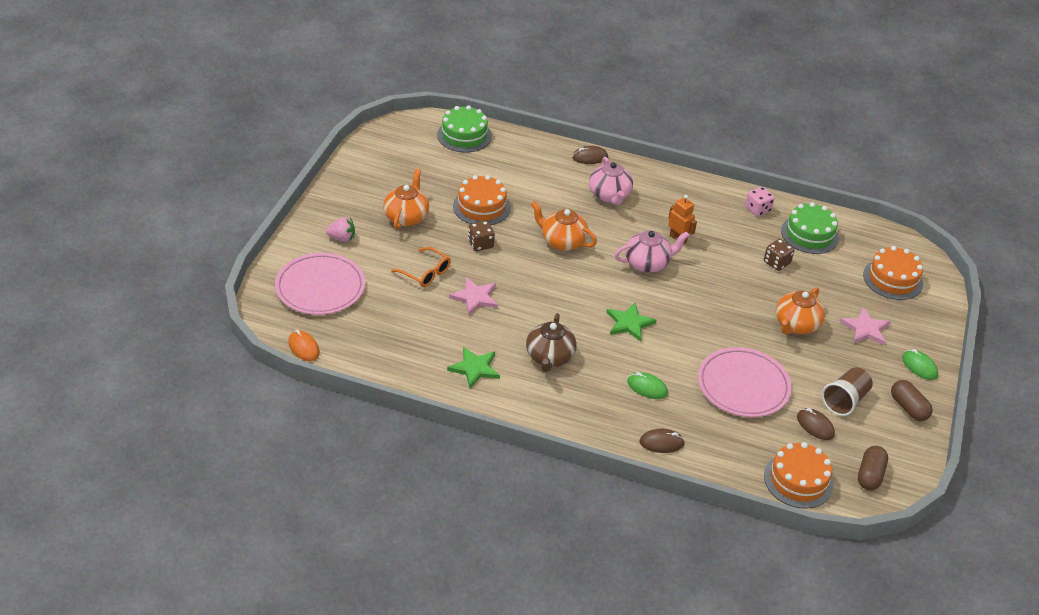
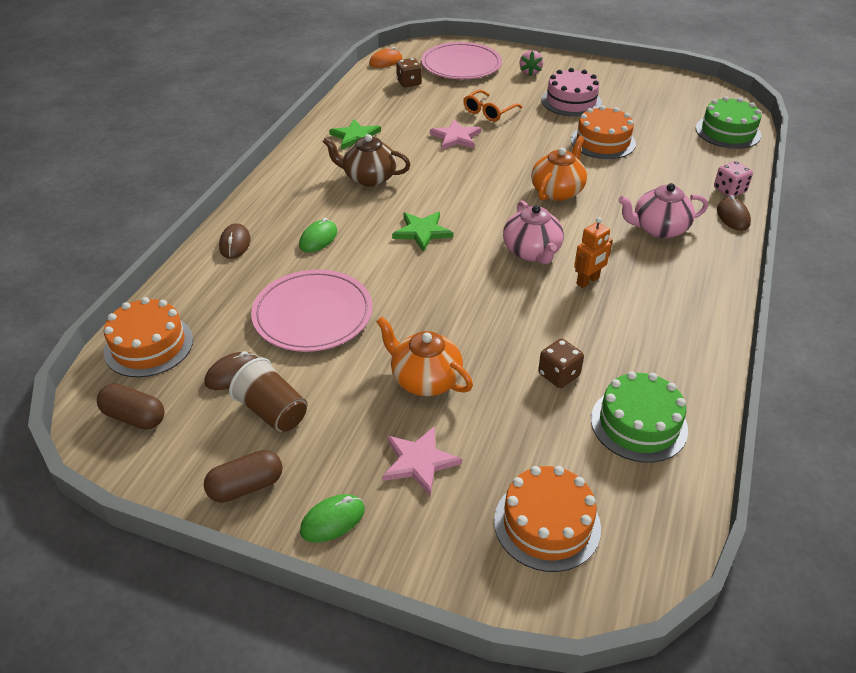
camera: 95 degrees right, 0 degrees up
orange teapot [383,169,429,230] -> pink cake [541,68,602,117]
brown dice [468,221,495,251] -> brown dice moved to [396,58,422,87]
pink dice [745,187,775,217] -> pink dice moved to [714,161,753,197]

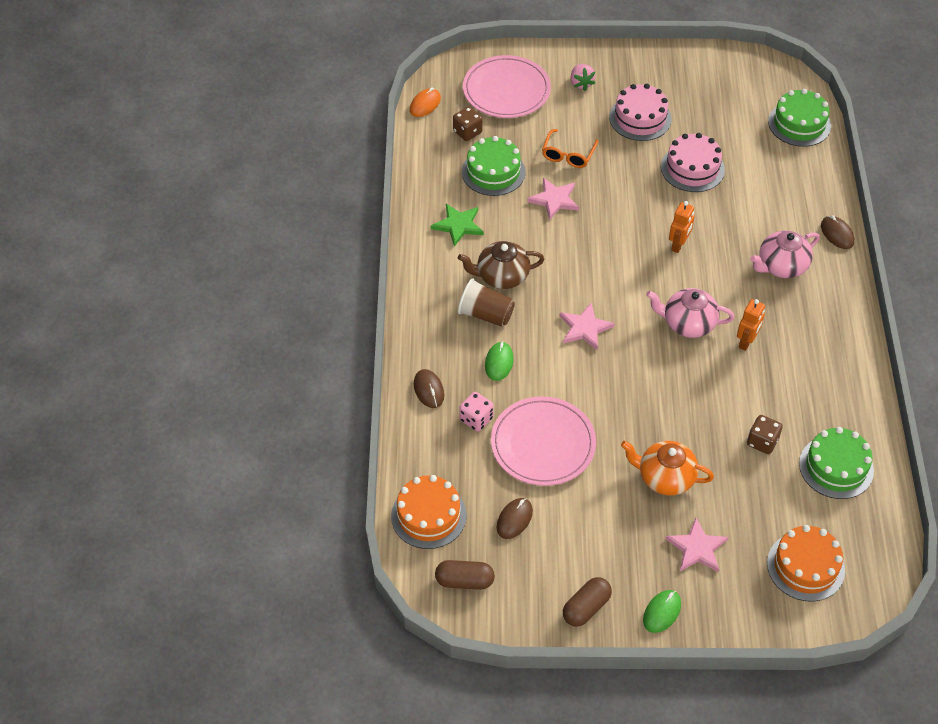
camera: 20 degrees left, 10 degrees up
brown cup [229,358,307,433] -> brown cup moved to [458,278,515,327]
green star [392,212,453,252] -> pink star [560,303,615,350]
pink teapot [503,200,564,264] -> pink teapot turned 135 degrees clockwise [646,288,734,338]
orange teapot [531,136,587,201] -> orange robot [669,201,695,253]
orange cake [571,106,636,159] -> pink cake [661,133,725,192]
pink dice [714,161,753,197] -> pink dice moved to [459,392,494,432]
none -> green cake [462,136,526,196]

